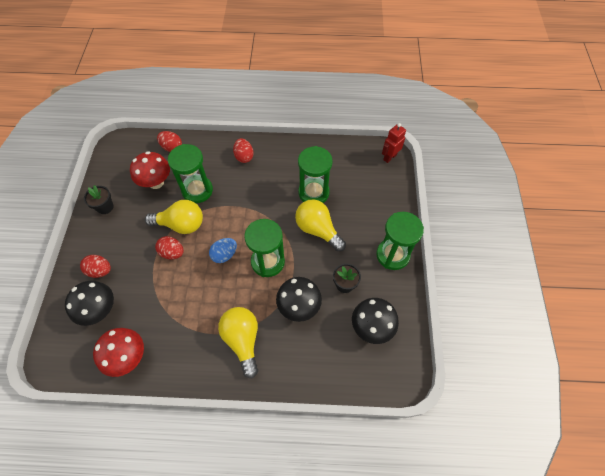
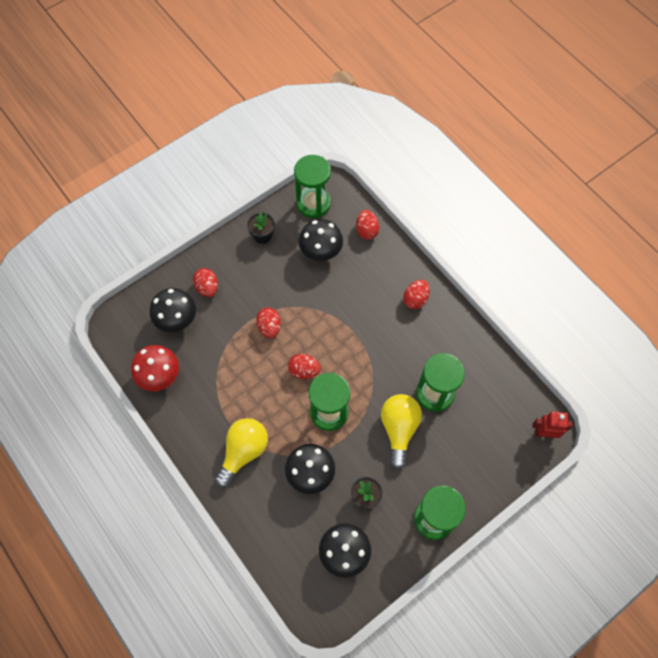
camera: 50 degrees right, 5 degrees up
red mushroom [130,151,170,189] -> black mushroom [299,219,343,261]
yellow light bulb [145,200,203,234] -> none
green hourglass [168,144,213,203] -> green hourglass moved to [294,155,331,218]
blue egg [209,238,237,263] -> red egg [288,354,321,379]

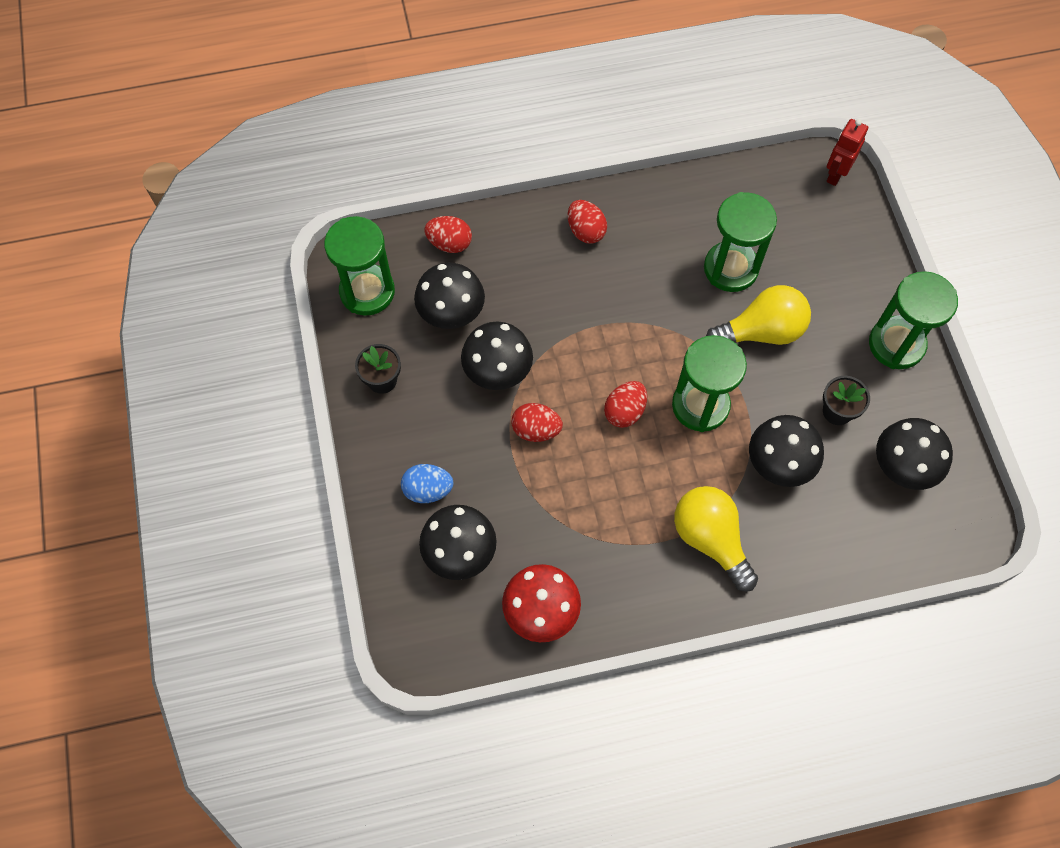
camera: 65 degrees left, 0 degrees up
red egg [193,268,218,297] -> blue egg [401,464,454,503]
yellow light bulb [381,394,422,470] -> yellow light bulb turned 135 degrees clockwise [706,285,811,345]
none -> black mushroom [461,321,533,390]

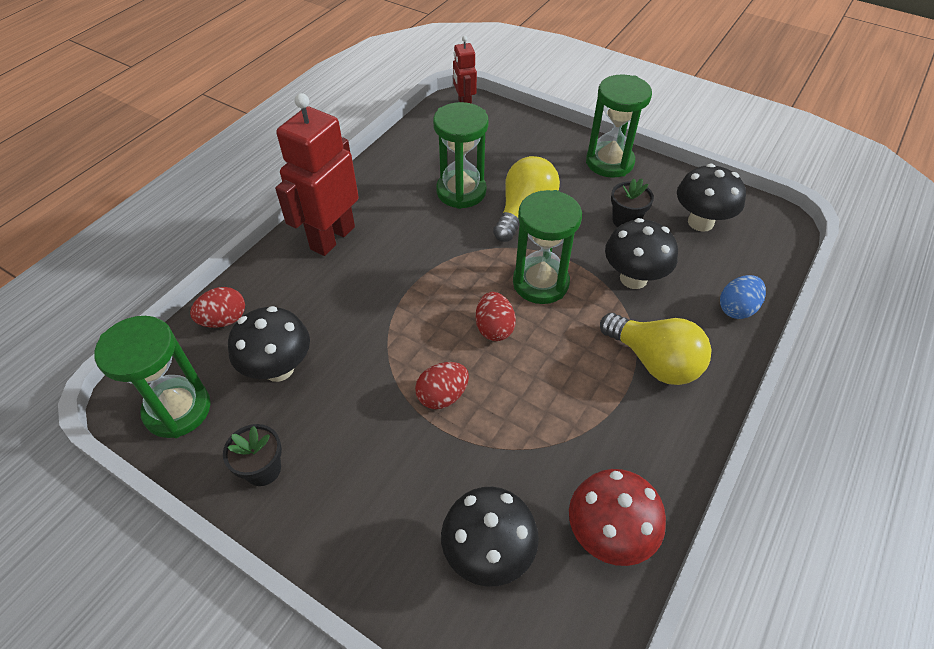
camera: 45 degrees left, 15 degrees down
blue egg [401,464,454,503] -> blue egg moved to [720,275,766,319]
black mushroom [461,321,533,390] -> none
red egg [568,200,607,244] -> red robot [275,93,359,256]
yellow light bulb [674,486,758,592] -> yellow light bulb turned 150 degrees counterclockwise [600,313,711,385]

